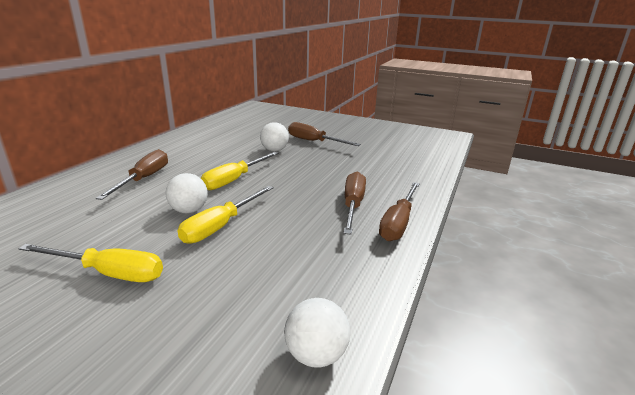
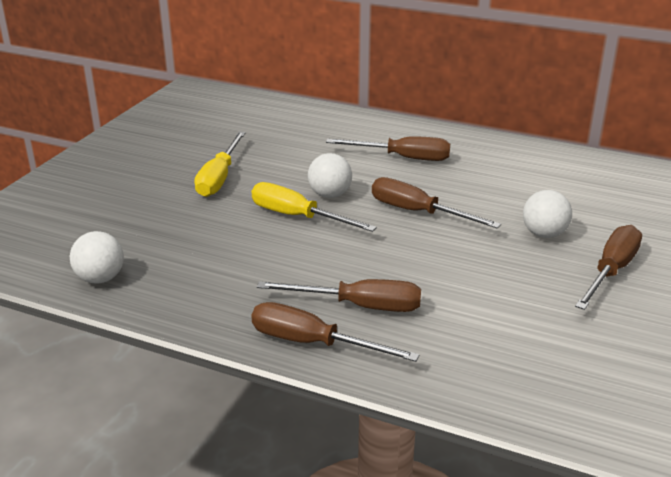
camera: 90 degrees right, 5 degrees up
yellow screwdriver [201,152,279,190] -> brown screwdriver [372,177,501,229]

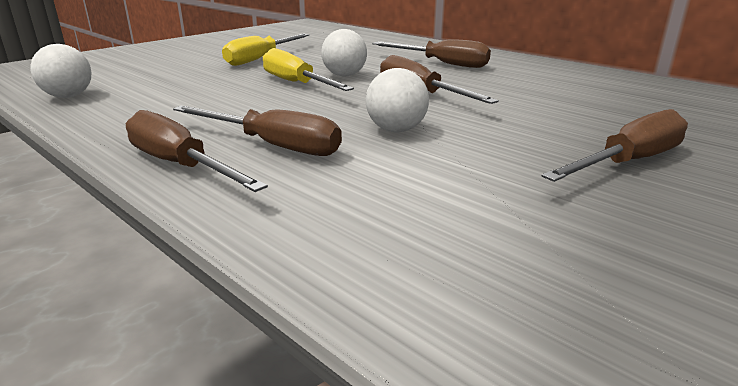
camera: 20 degrees right, 5 degrees down
white ball [523,190,572,238] -> white ball moved to [366,68,429,132]

